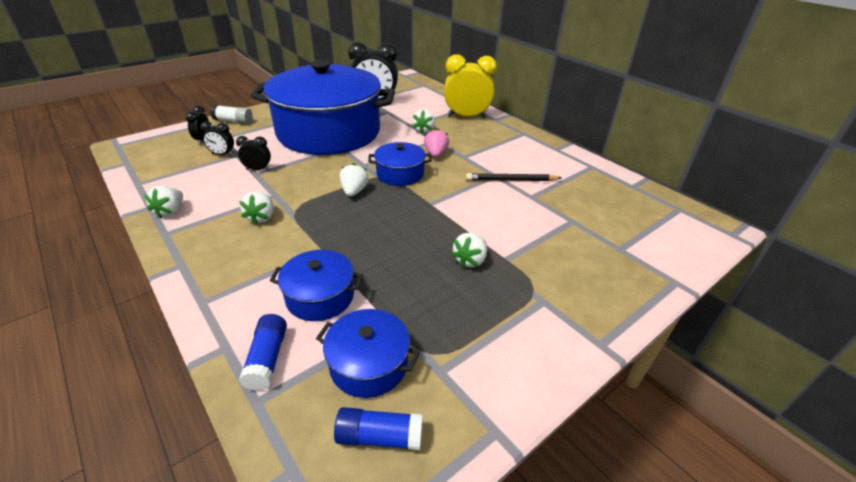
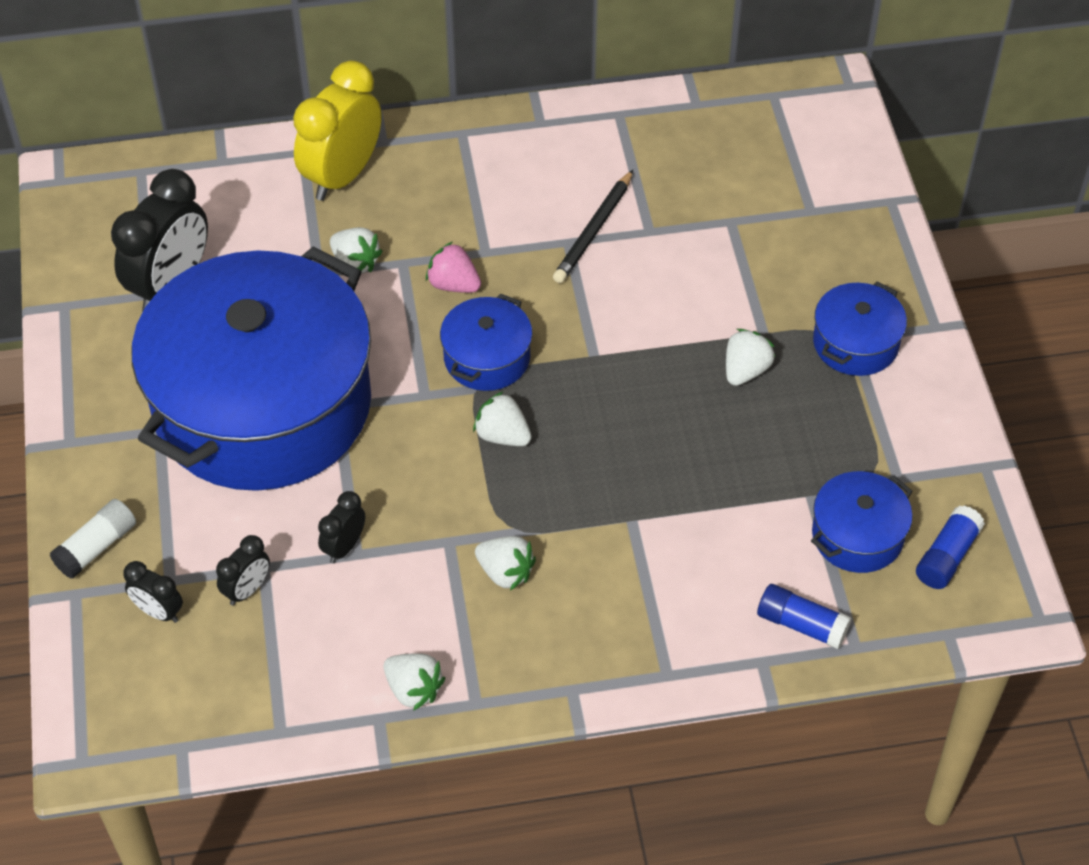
camera: 60 degrees left, 15 degrees up
blue pot [270,250,363,321] -> blue pot moved to [813,282,907,376]
white strawberry [451,233,487,268] -> white strawberry turned 120 degrees counterclockwise [726,329,775,386]

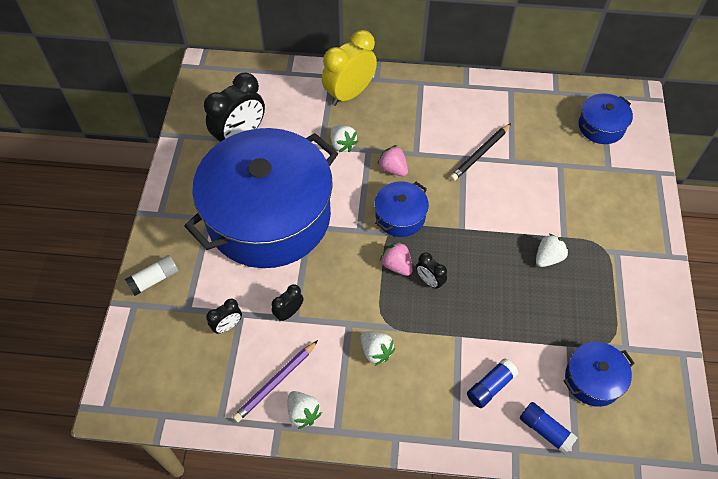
camera: 15 degrees right, 5 degrees up
black clock [123,561,183,623] -> black clock moved to [416,252,447,290]
white strawberry [473,391,532,446] -> pink strawberry [380,241,413,276]
blue pot [813,282,907,376] -> blue pot moved to [578,94,633,144]
blue glue stick [916,505,985,589] -> blue glue stick moved to [467,358,518,408]
none -> purple pencil [233,340,318,423]

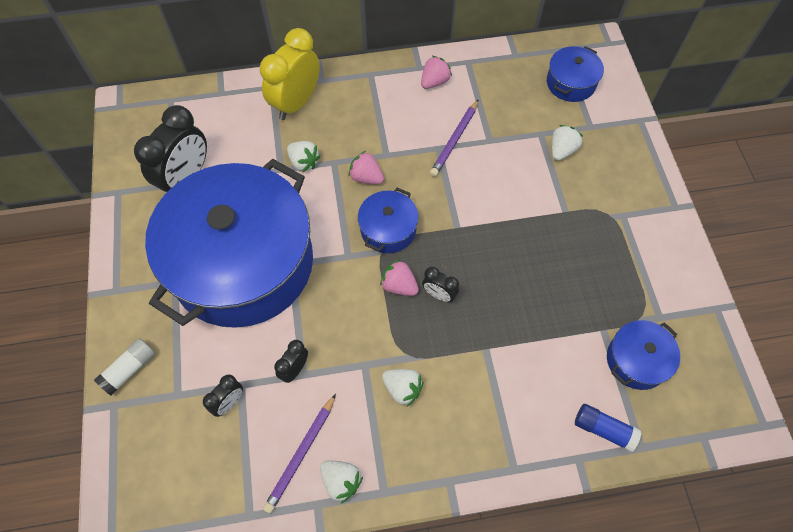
camera: 15 degrees left, 5 degrees up
black pencil [450,123,511,181] -> purple pencil [430,100,478,177]
blue glue stick [467,358,518,408] -> none
white strawberry [536,233,569,267] -> white strawberry moved to [552,125,583,160]
none -> pink strawberry [421,56,452,89]

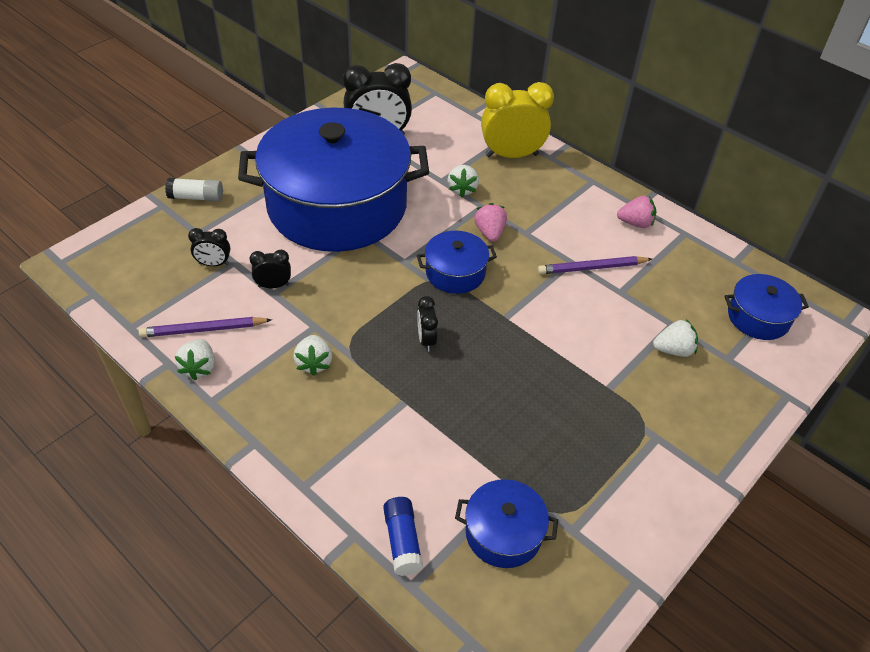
camera: 50 degrees right, 15 degrees down
pink strawberry [380,259,419,296] -> none

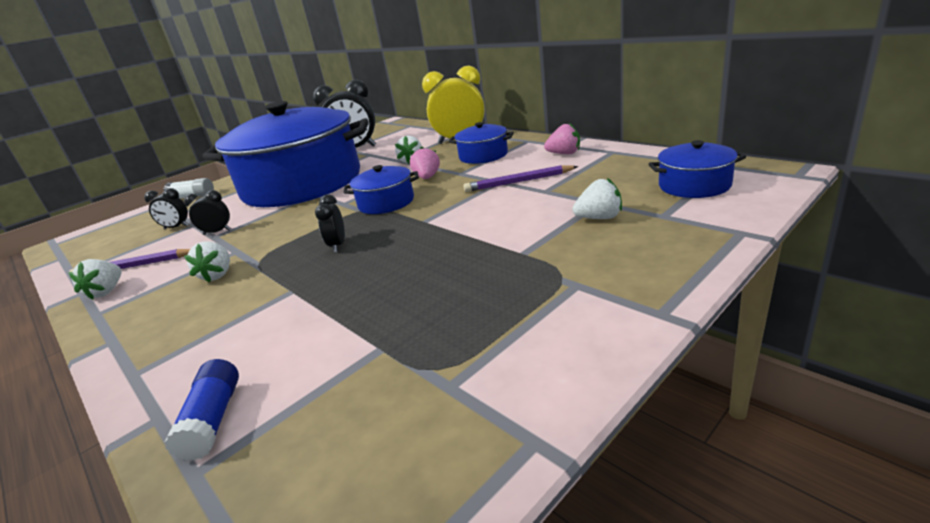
camera: 10 degrees right, 20 degrees down
blue pot [455,479,558,568] -> blue pot moved to [449,122,514,164]

